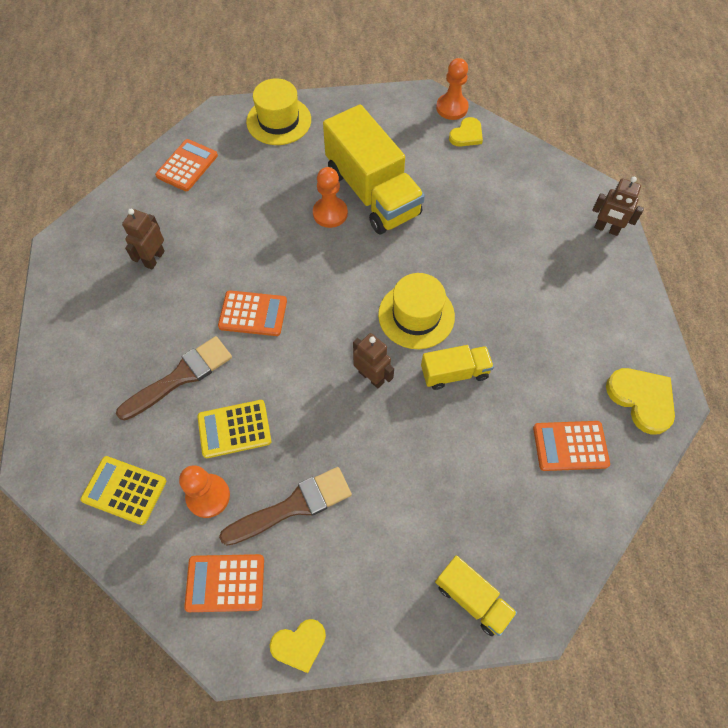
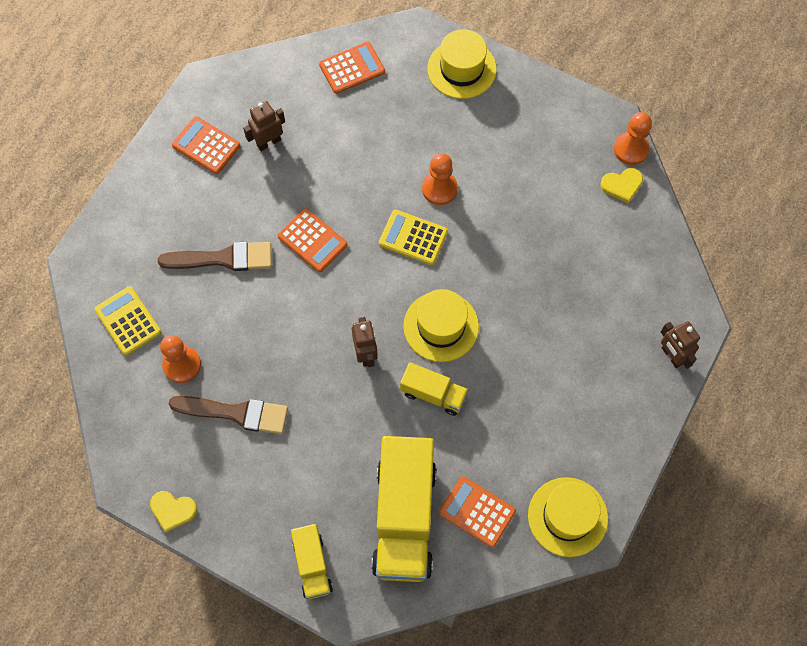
camera: 35 degrees right, 5 degrees up
orange calculator [184,554,264,612] -> orange calculator moved to [172,116,241,174]
yellow calculator [197,400,271,458] -> yellow calculator moved to [379,209,448,265]
yellow truck [323,104,425,234] -> yellow truck moved to [371,436,437,582]
yellow heart [606,368,675,435] -> yellow hat [528,477,608,557]

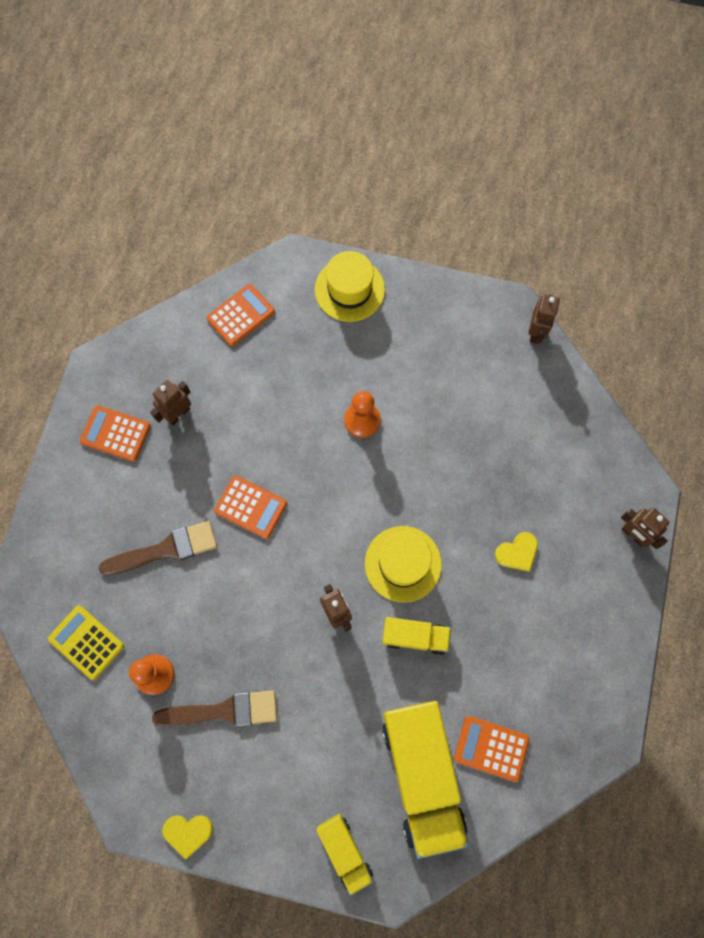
camera: 15 degrees left, 5 degrees up
yellow calculator [379,209,448,265] -> none
yellow hat [528,477,608,557] -> none
yellow heart [601,168,643,203] -> yellow heart moved to [495,532,538,572]
orange pawn [614,112,652,165] -> brown robot [528,294,560,344]

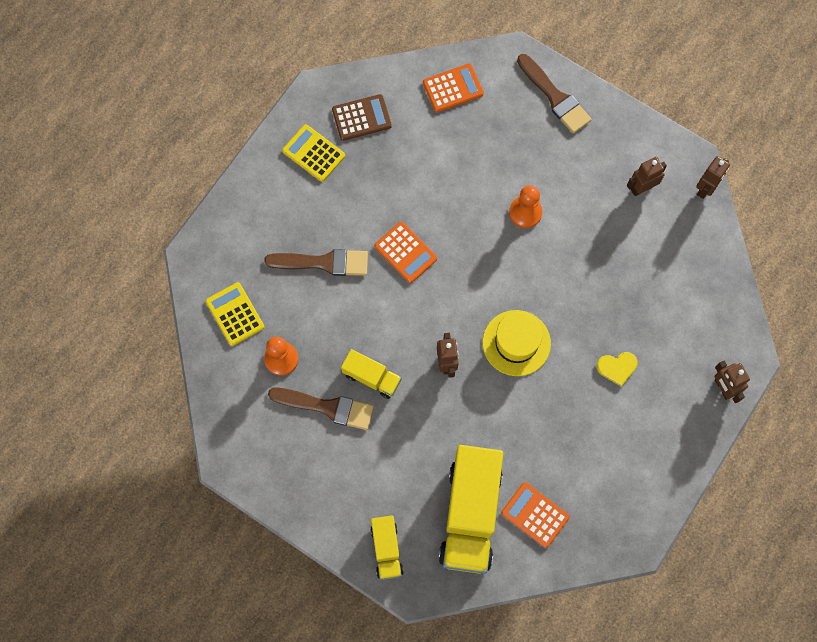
camera: 20 degrees right, 0 degrees up
orange calculator [80,405,151,462] -> yellow calculator [282,124,345,182]
brown robot [150,380,191,426] -> brown robot moved to [627,157,667,196]
yellow heart [162,815,213,859] -> none
yellow hat [315,251,385,322] -> brown brush [517,54,592,134]
yellow truck [382,617,451,655] -> yellow truck moved to [341,349,402,399]
none -> brown calculator [332,94,392,141]

